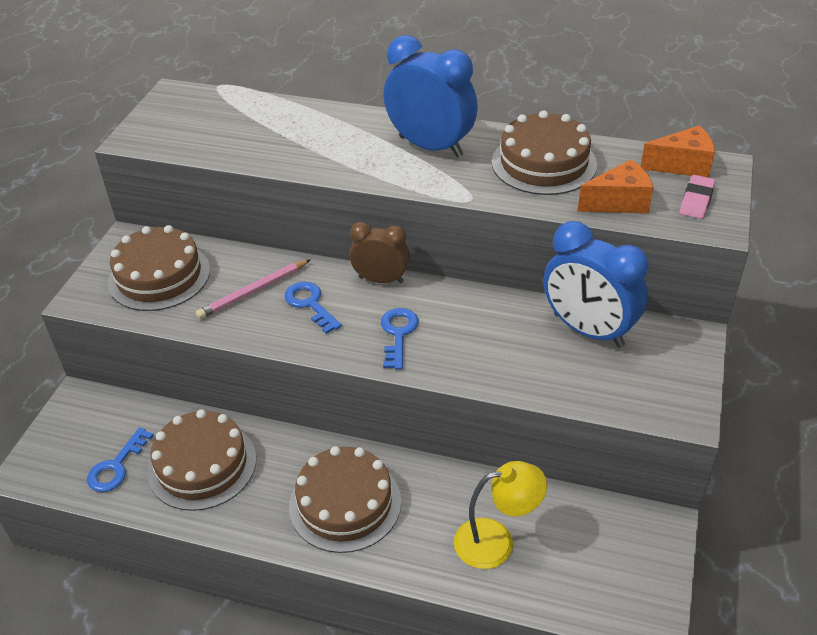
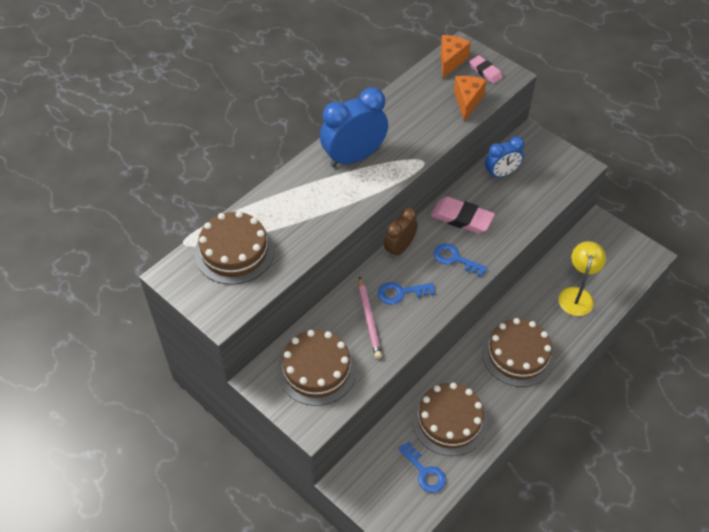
camera: 65 degrees left, 10 degrees up
brown cake [492,110,597,195] -> brown cake moved to [195,211,274,285]
blue clock [544,221,648,347] -> blue clock [485,137,524,179], size x0.61
none -> pink eraser [431,196,495,234]

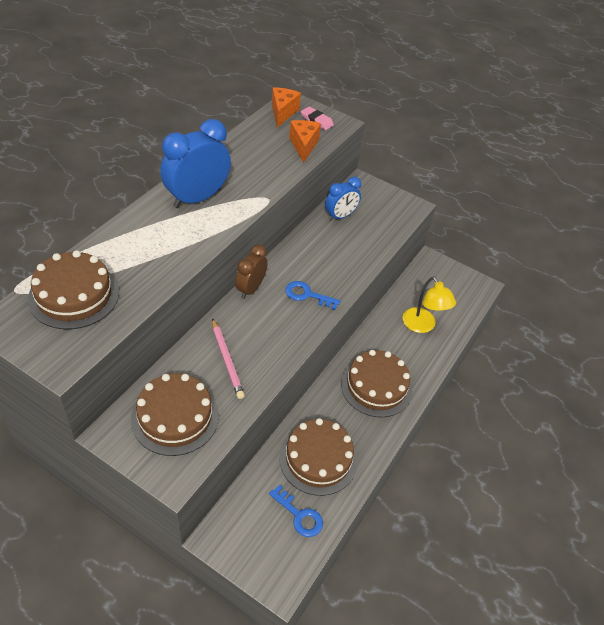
camera: 15 degrees left, 5 degrees down
blue key [378,282,435,305] -> none
pink eraser [431,196,495,234] -> none
yellow lamp [559,241,606,316] -> yellow lamp turned 150 degrees clockwise [402,276,456,333]

